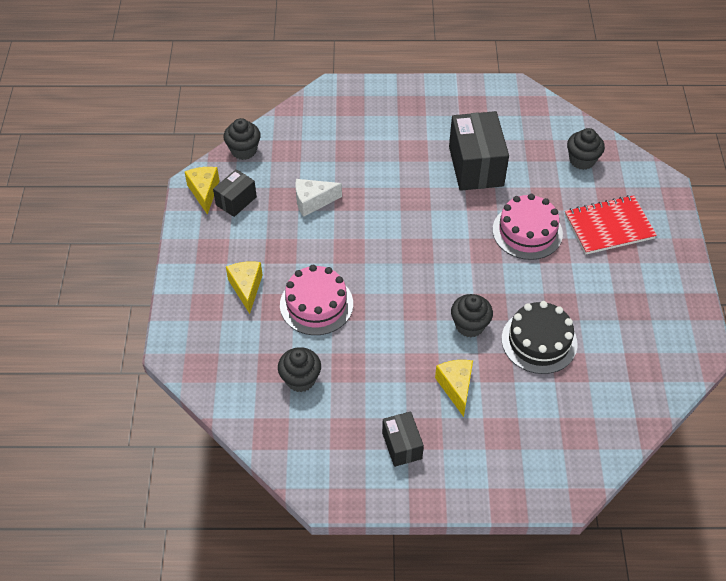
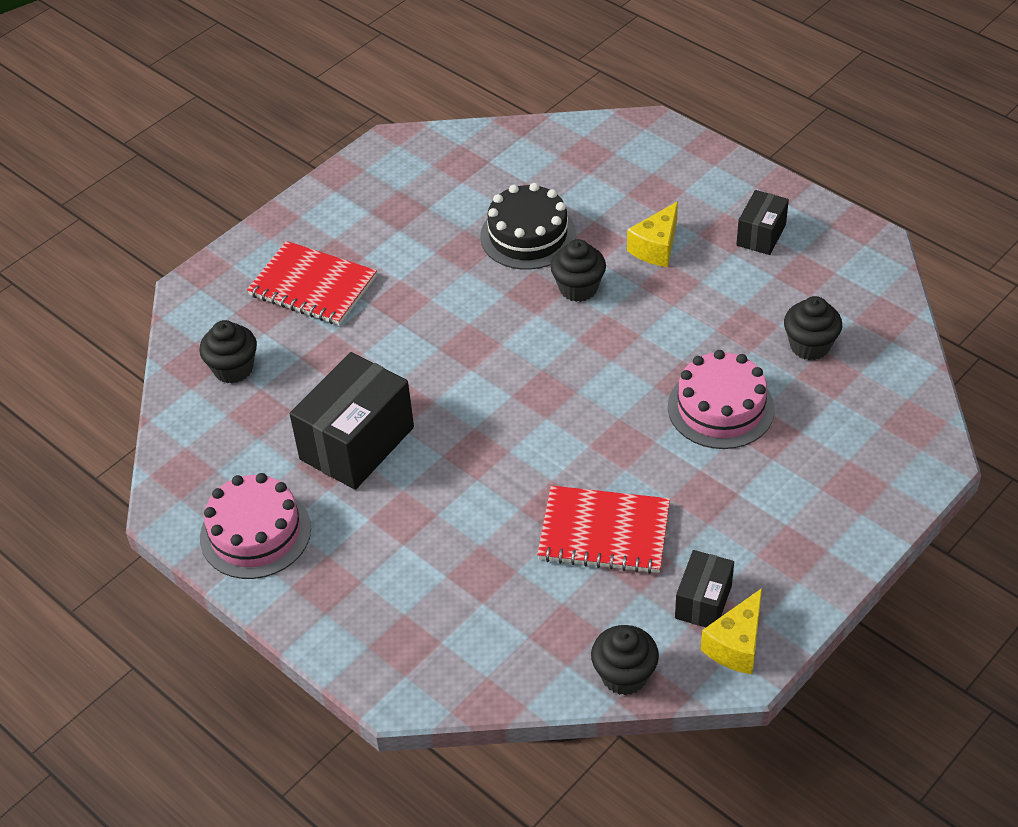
camera: 135 degrees left, 5 degrees down
black box [213,169,257,217] -> black box turned 60 degrees counterclockwise [675,550,734,627]
yellow cheese [226,261,262,314] -> none
white cheese [295,179,342,217] -> red notebook [537,486,670,574]
pink cake [492,194,563,260] -> pink cake moved to [200,473,311,579]

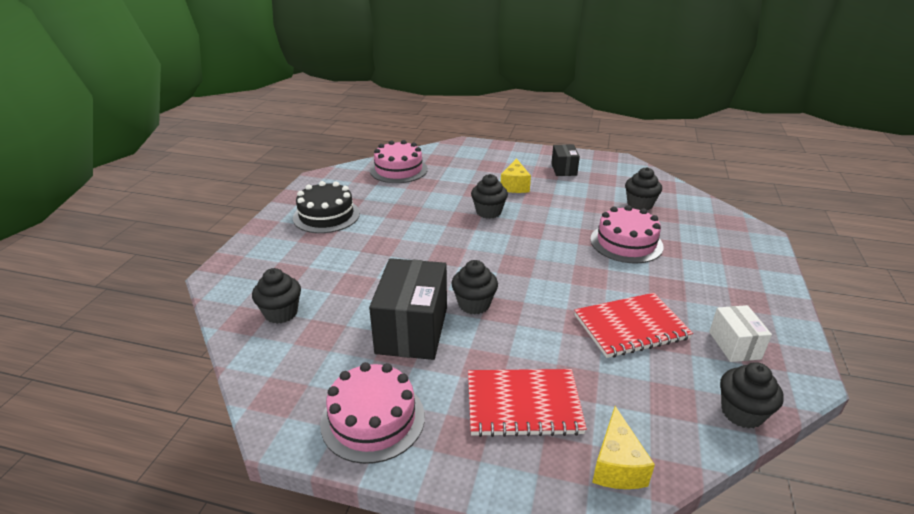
camera: 30 degrees left, 15 degrees down
red notebook [247,241,377,325] -> red notebook moved to [468,369,587,437]
black cake [480,183,576,270] -> black cake moved to [293,181,360,233]
black box [675,550,734,627] -> white box [709,305,772,362]
yellow cheese [701,588,762,674] -> yellow cheese moved to [592,406,655,489]
none -> pink cake [370,140,428,183]
none -> black cupcake [451,260,498,314]

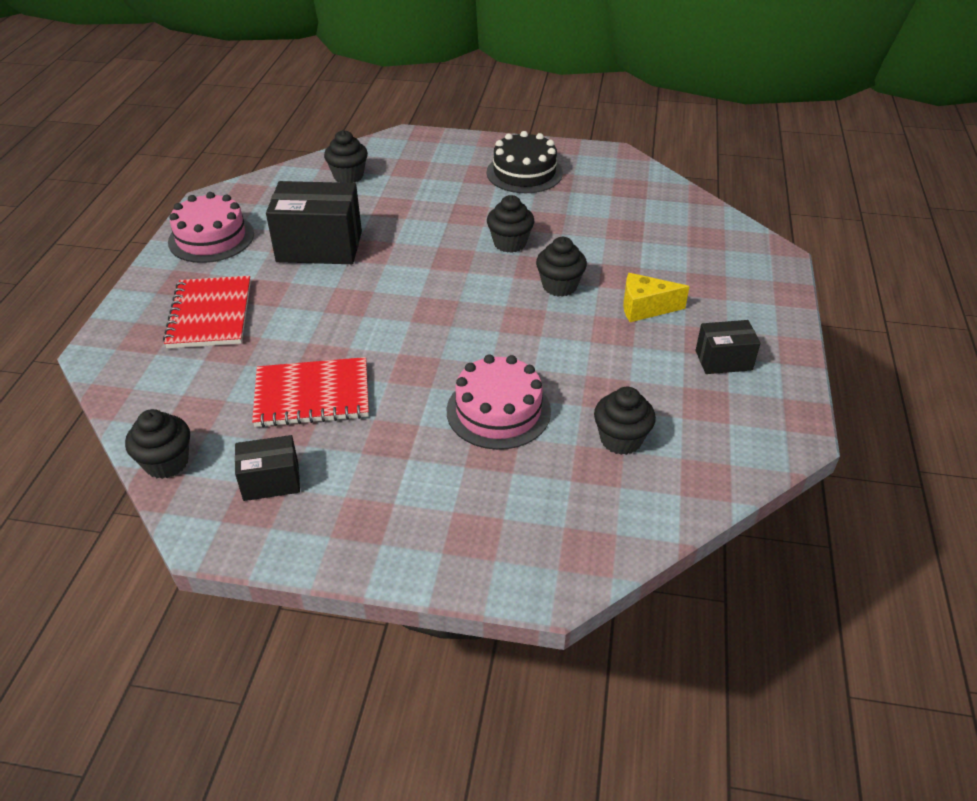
camera: 85 degrees right, 10 degrees up
pink cake [370,140,428,183] -> none
black cupcake [451,260,498,314] -> black cupcake moved to [487,195,534,253]
red notebook [574,293,693,358] -> red notebook turned 75 degrees counterclockwise [252,357,369,428]
yellow cheese [592,406,655,489] -> none
white box [709,305,772,362] -> black box [235,435,300,501]

